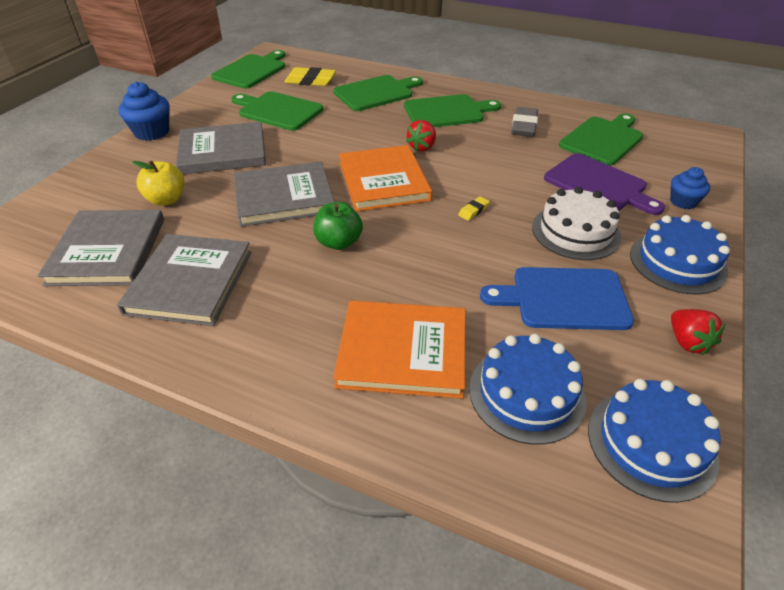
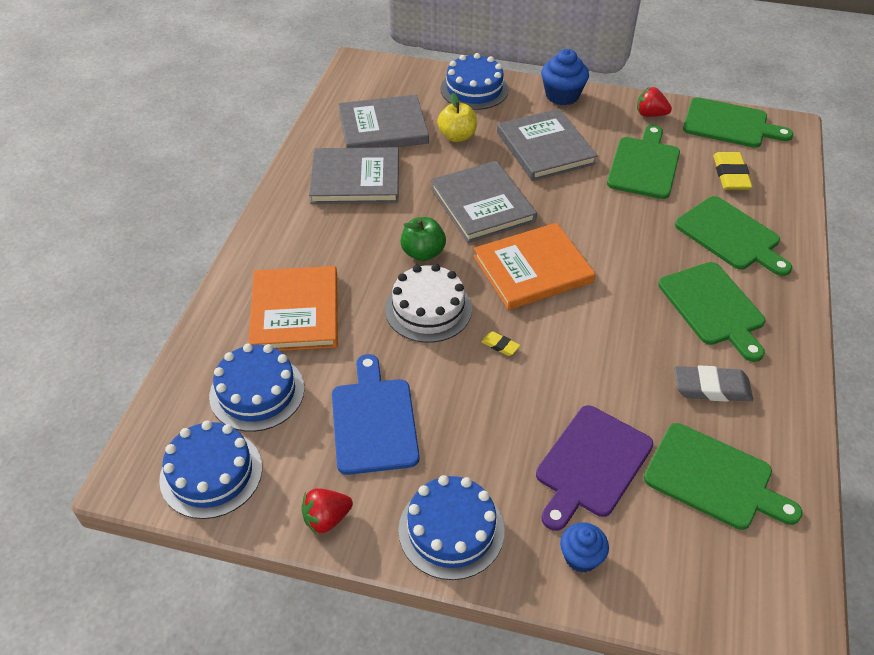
camera: 80 degrees right, 5 degrees up
red strawberry [406,120,436,152] -> red strawberry moved to [637,87,672,117]
white cake [532,187,621,260] -> white cake moved to [385,264,472,343]
none -> blue cake [441,53,509,110]

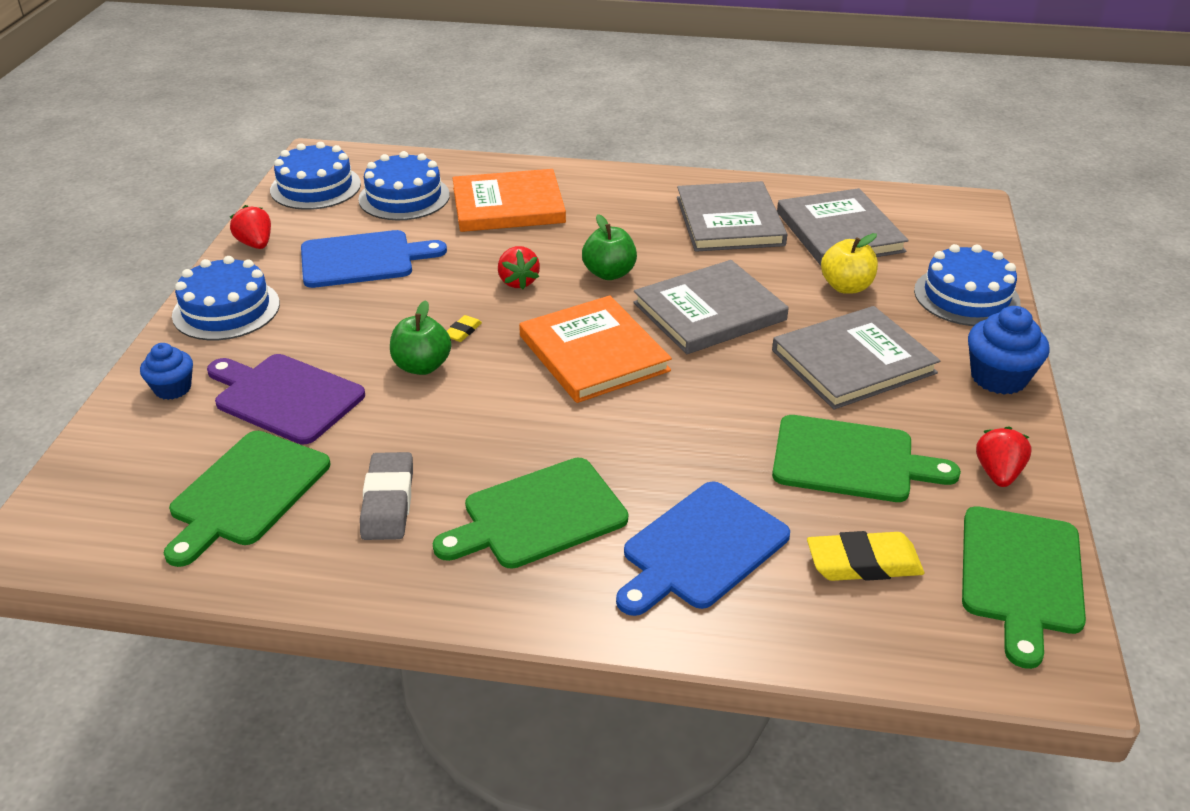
camera: 85 degrees right, 10 degrees down
white cake [385,264,472,343] -> red strawberry [498,246,540,289]
green cutting board [675,196,792,276] -> blue cutting board [616,482,790,616]
none -> green apple [390,300,451,375]

